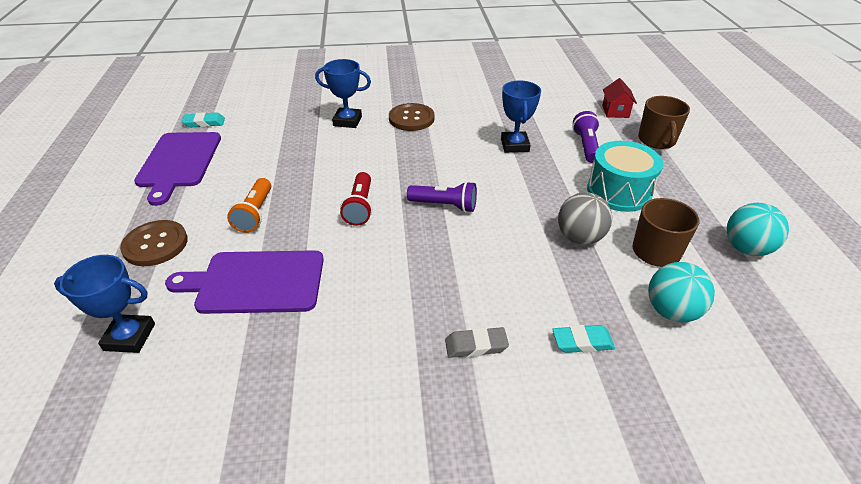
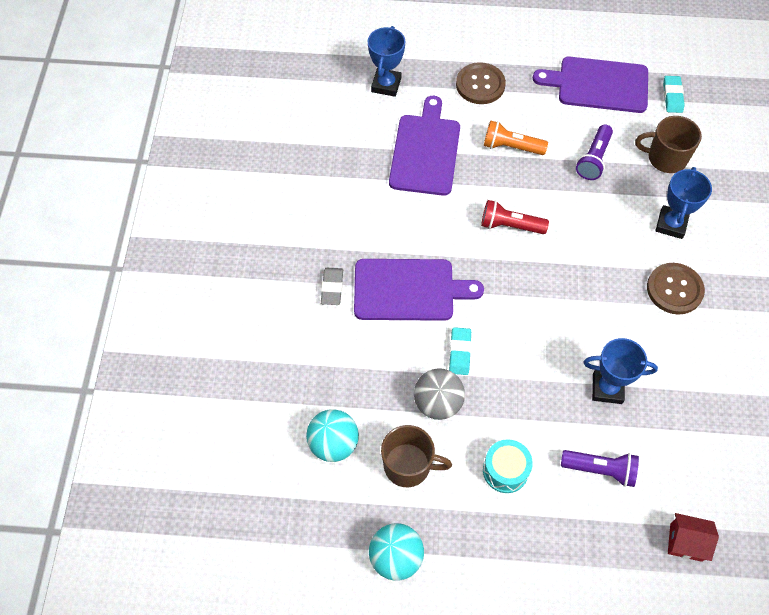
camera: 100 degrees right, 20 degrees up
purple flashlight [407,181,477,213] -> purple flashlight moved to [576,125,613,180]
turquoise eraser [552,325,615,353] -> turquoise eraser moved to [449,327,471,375]
turquoise drum [587,141,663,212] -> turquoise drum [483,439,533,493], size x0.65
brown mug [638,96,690,149] -> brown mug moved to [635,116,702,173]
none -> purple cutting board [354,259,484,321]

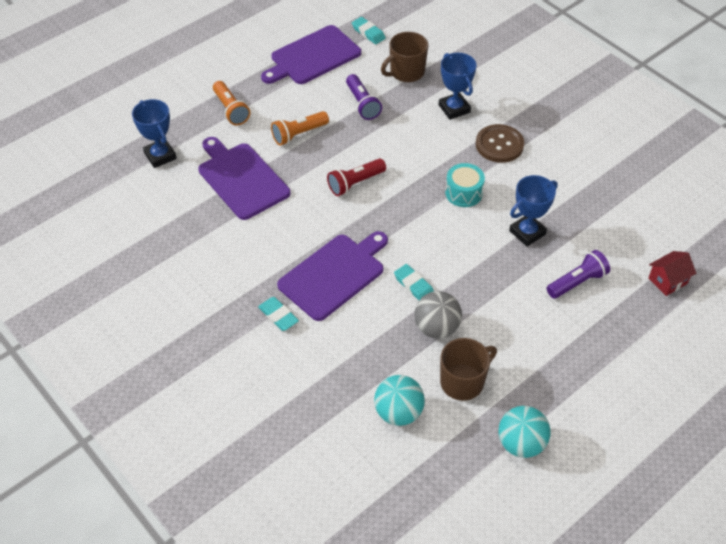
camera: 45 degrees left, 10 degrees down
grey eraser [321,268,343,305] -> turquoise eraser [258,297,299,331]
brown button [456,62,506,104] -> orange flashlight [213,81,250,125]
turquoise drum [483,439,533,493] -> turquoise drum moved to [445,163,485,207]

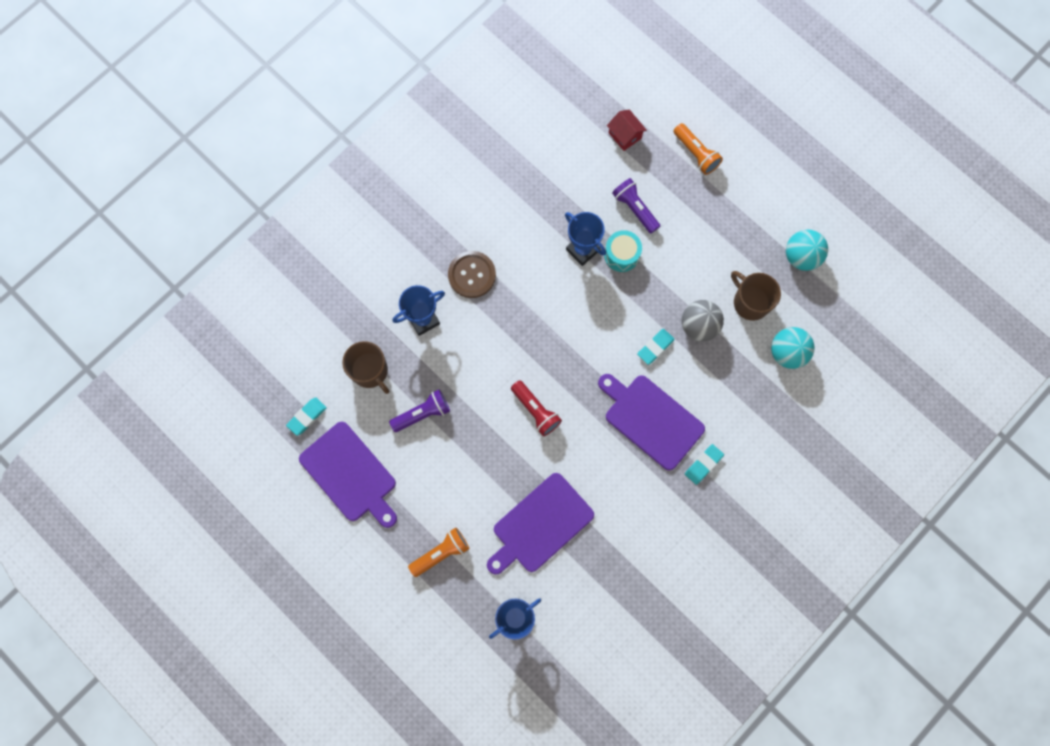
camera: 95 degrees left, 25 degrees up
orange flashlight [271,111,329,146] -> orange flashlight moved to [674,123,723,175]
turquoise drum [445,163,485,207] -> turquoise drum moved to [604,230,642,272]

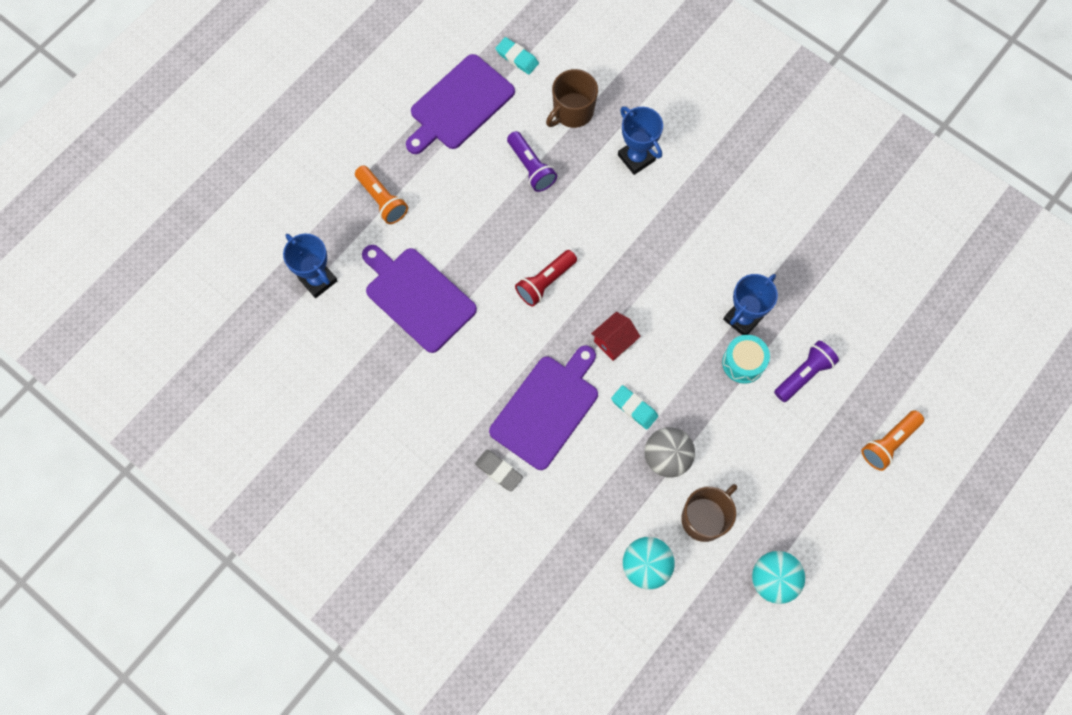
camera: 85 degrees right, 5 degrees down
brown button [448,251,496,298] -> none
red house [607,109,647,151] -> red house moved to [591,312,641,361]
turquoise eraser [685,444,724,485] -> grey eraser [475,450,523,492]

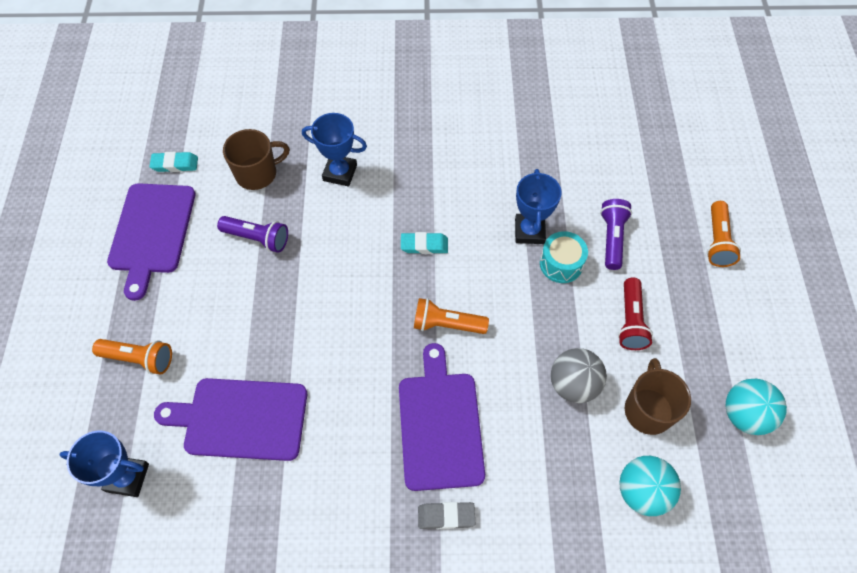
camera: 40 degrees left, 10 degrees down
red flashlight [515,250,577,307] -> red flashlight moved to [618,277,653,350]
brown mug [546,69,598,128] -> brown mug turned 120 degrees counterclockwise [223,129,290,190]
red house [591,312,641,361] -> orange flashlight [414,298,489,334]
turquoise eraser [611,385,658,430] -> turquoise eraser moved to [401,232,448,254]

